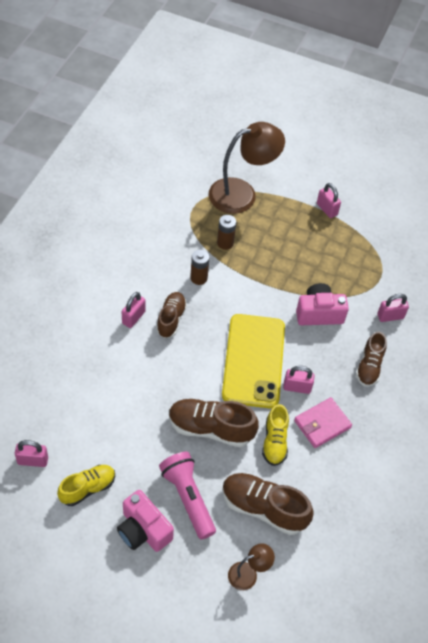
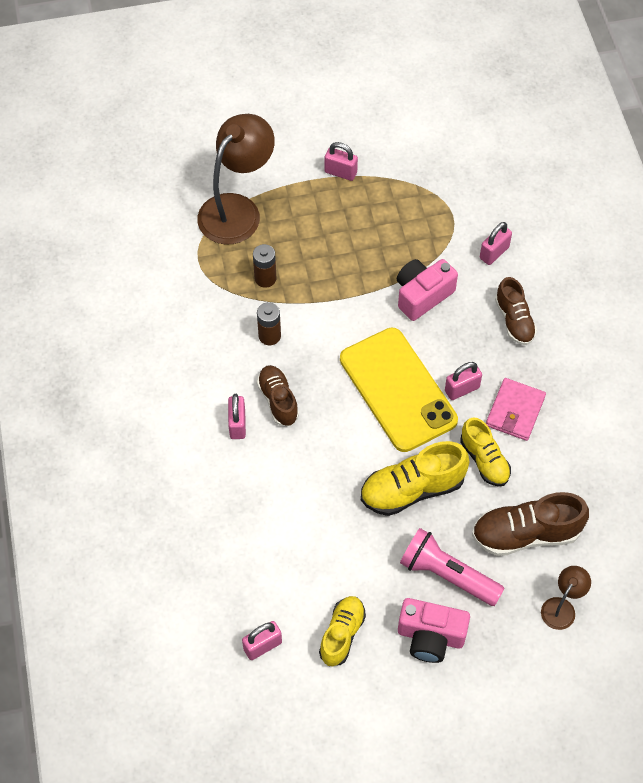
camera: 30 degrees left, 5 degrees up
brown shoe [169,399,259,447] -> yellow shoe [361,441,470,516]

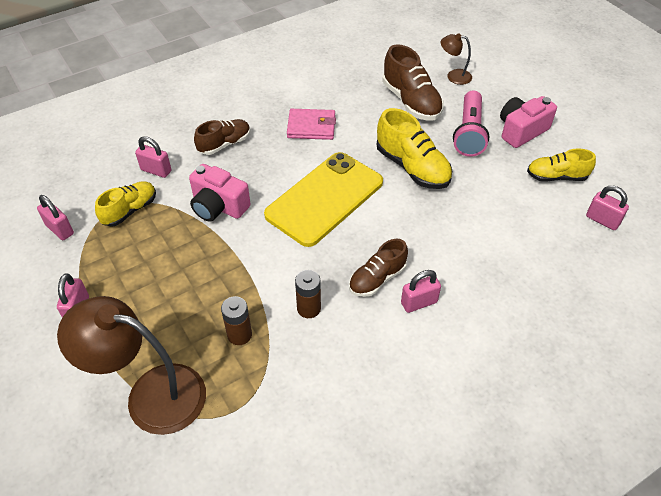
camera: 110 degrees left, 10 degrees down
pink camera [398,598,470,663] -> pink camera turned 120 degrees counterclockwise [500,96,557,148]
pink padlock [445,362,482,400] -> pink padlock moved to [37,195,74,240]
yellow shoe [460,418,511,486] -> yellow shoe moved to [95,181,156,227]

